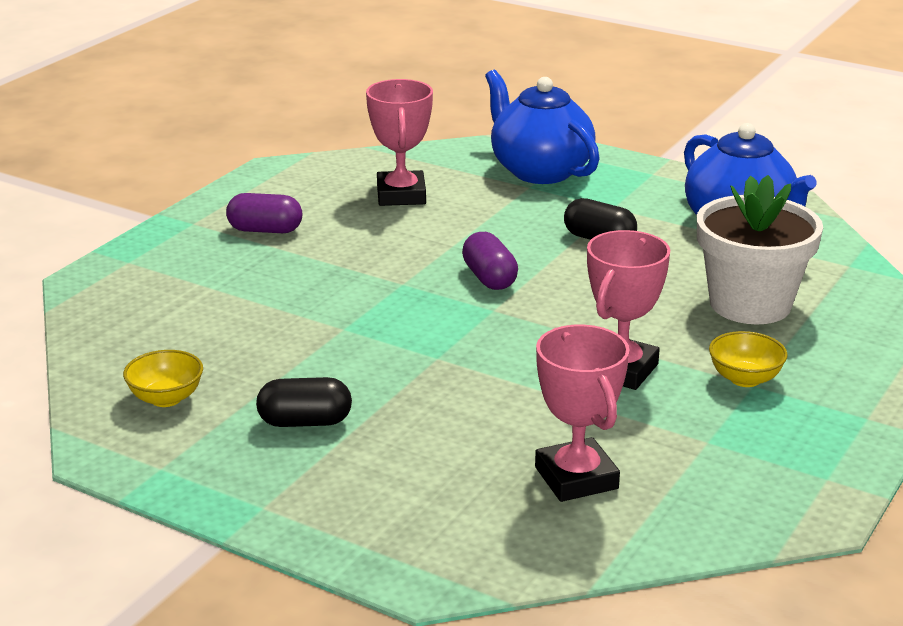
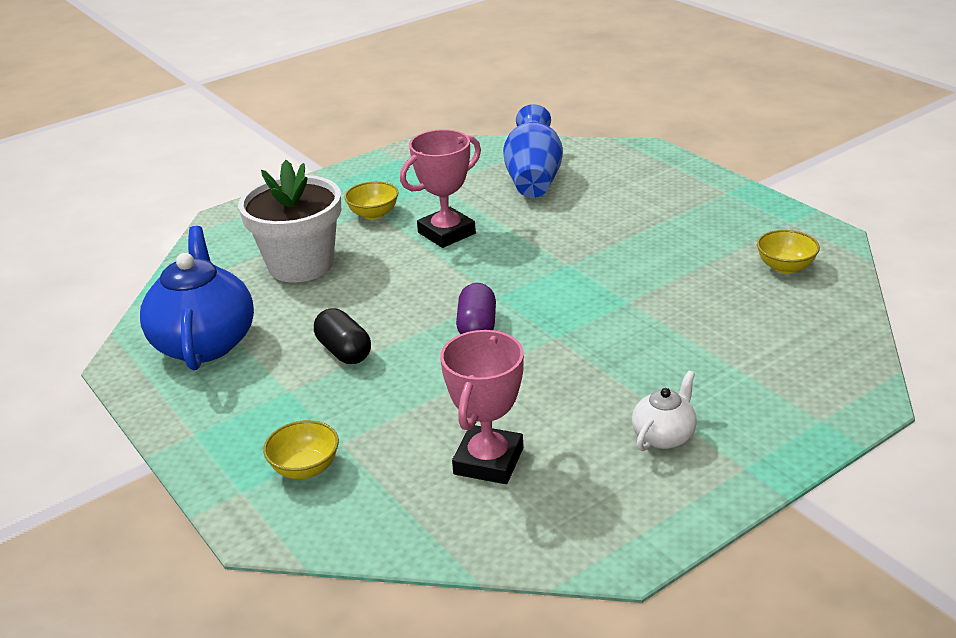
camera: 155 degrees left, 5 degrees up
purple capsule [226,193,302,233] -> white teapot [632,371,697,451]
black capsule [256,377,352,427] -> none
blue teapot [485,70,600,184] -> yellow bowl [263,420,339,479]
pink trophy [535,325,630,502] -> blue vase [503,104,563,198]

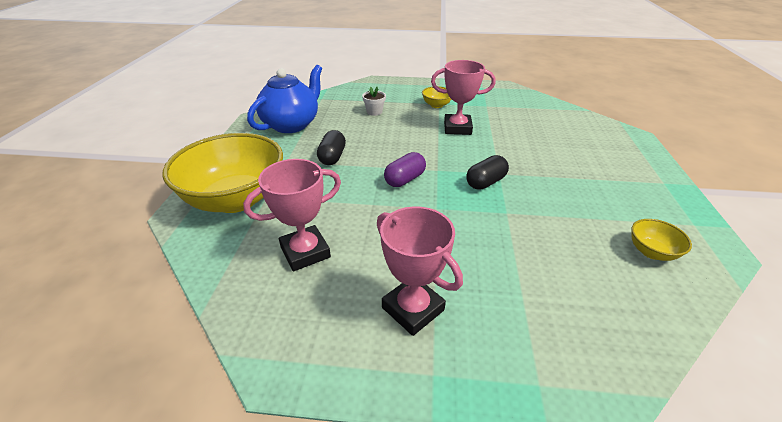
camera: 40 degrees right, 5 degrees up
white flower pot [238,160,342,282] -> white flower pot [362,87,386,116], size x0.42
yellow bowl [263,420,339,479] -> yellow bowl [162,133,283,213], size x2.40
blue vase [503,104,563,198] -> none
white teapot [632,371,697,451] -> pink trophy [377,206,463,336]
none -> black capsule [466,155,509,190]

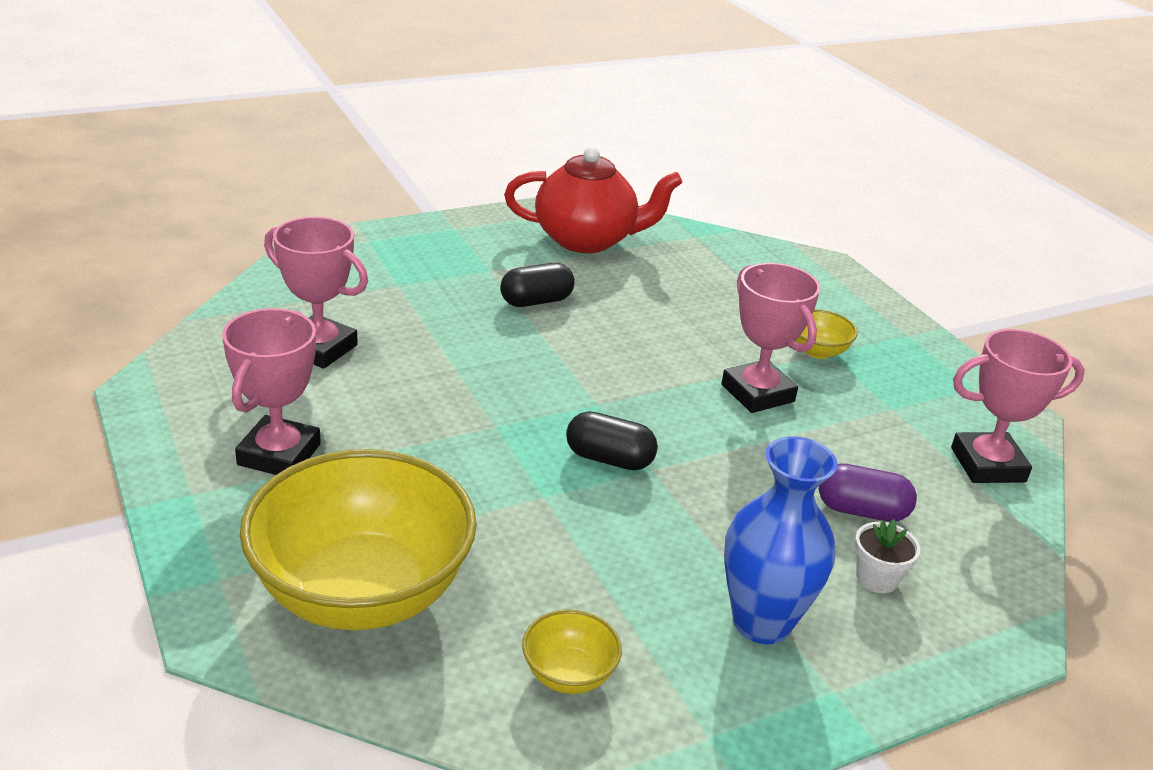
camera: 55 degrees right, 5 degrees down
yellow bowl [162,133,283,213] -> yellow bowl moved to [240,449,477,630]
blue teapot [247,65,322,133] -> red teapot [504,147,682,253]
white flower pot [362,87,386,116] -> white flower pot moved to [855,519,920,593]
purple capsule [384,152,426,187] -> purple capsule moved to [819,464,917,522]
none -> blue vase [724,436,838,644]
none -> pink trophy [951,329,1085,483]

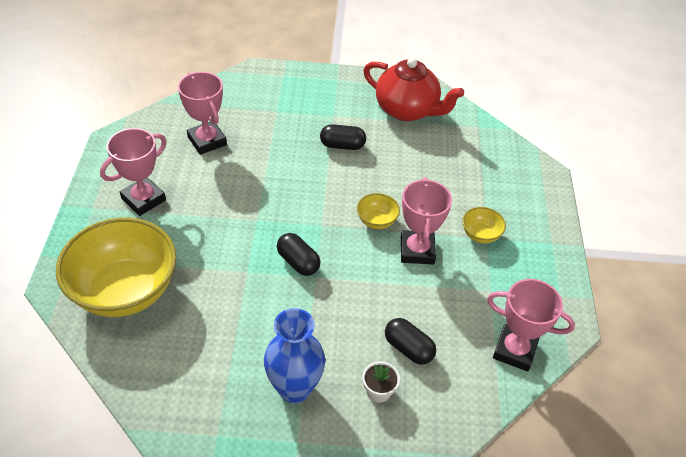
camera: 30 degrees right, 15 degrees up
yellow bowl [522,609,622,694] -> yellow bowl moved to [357,193,400,229]
purple capsule [819,464,917,522] -> black capsule [385,318,436,365]

